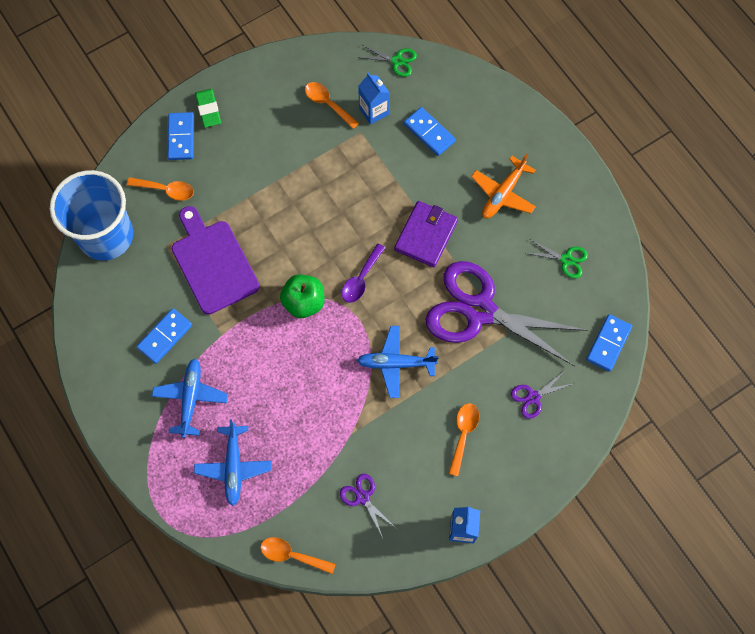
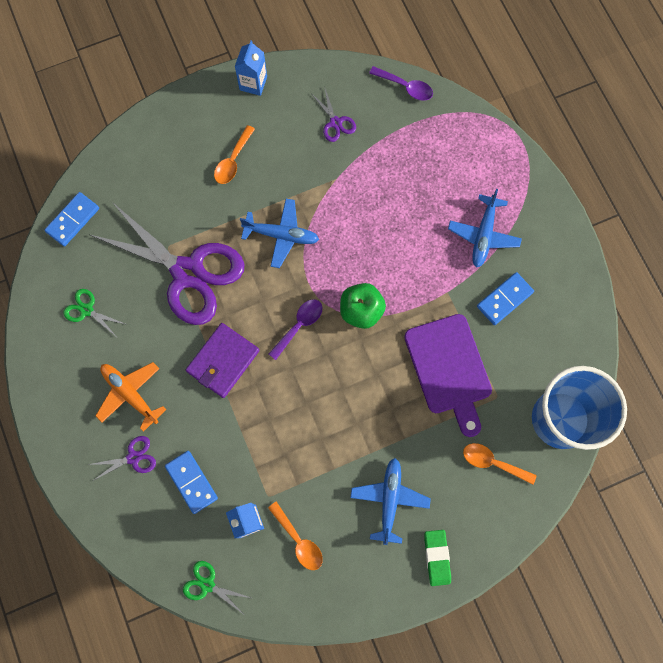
camera: 170 degrees left, 5 degrees up
blue domino [167,112,194,160] -> none
blue plane [194,420,272,506] -> blue plane moved to [350,458,431,545]
orange spoon [260,537,336,574] -> purple spoon [369,66,433,101]
orange plane [471,153,536,219] -> orange plane turned 90 degrees counterclockwise [95,362,166,432]
purple scissors [511,371,575,419] -> purple scissors moved to [87,436,156,481]

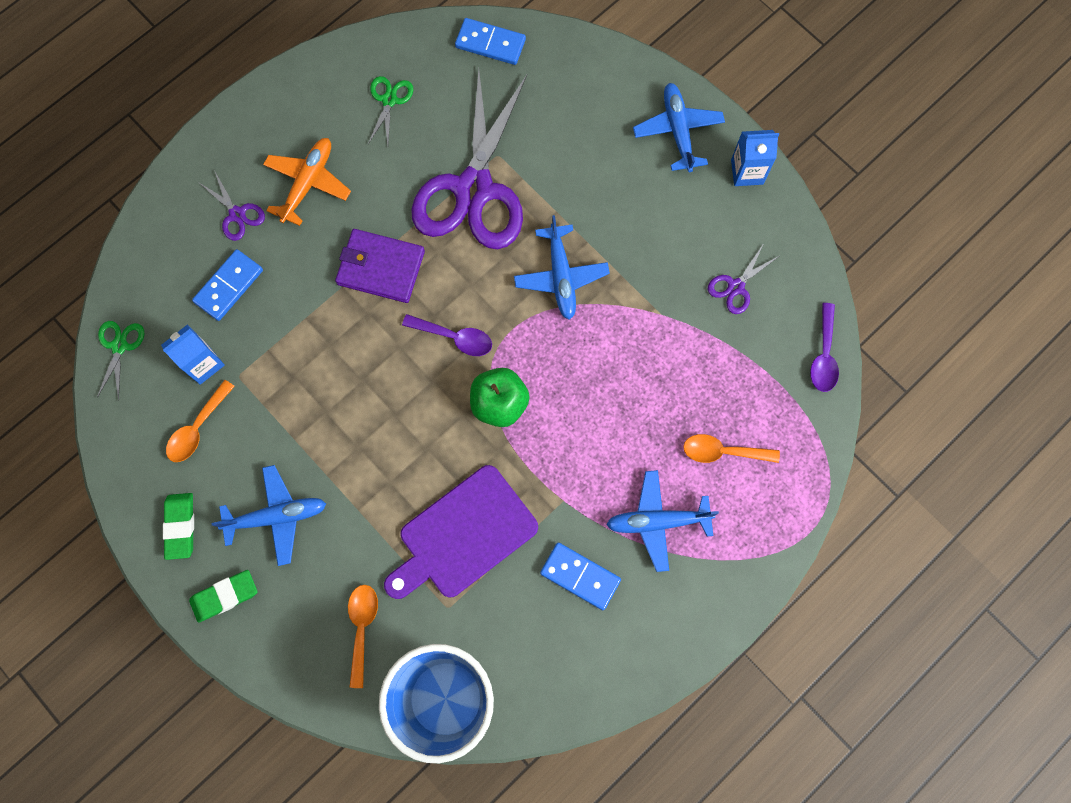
camera: 70 degrees right, 0 degrees up
orange spoon [214,125,255,184] -> orange spoon moved to [683,434,780,463]
none -> green eraser [163,493,194,560]
none -> blue plane [633,83,725,172]

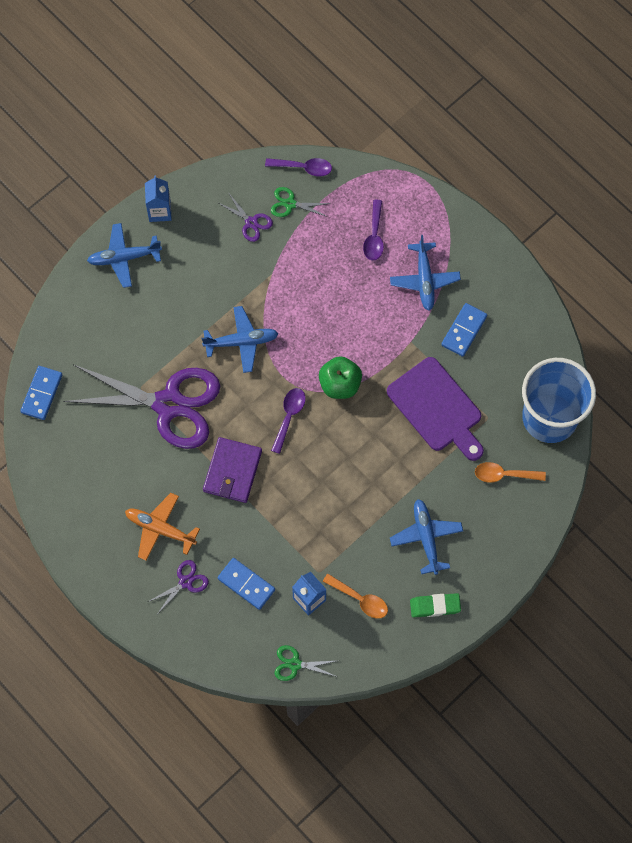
camera: 90 degrees left, 5 degrees down
green eraser [189,570,257,623] -> none
green scissors [368,76,413,145] -> green scissors moved to [271,187,331,217]
orange spoon [683,434,780,463] -> purple spoon [363,200,384,261]

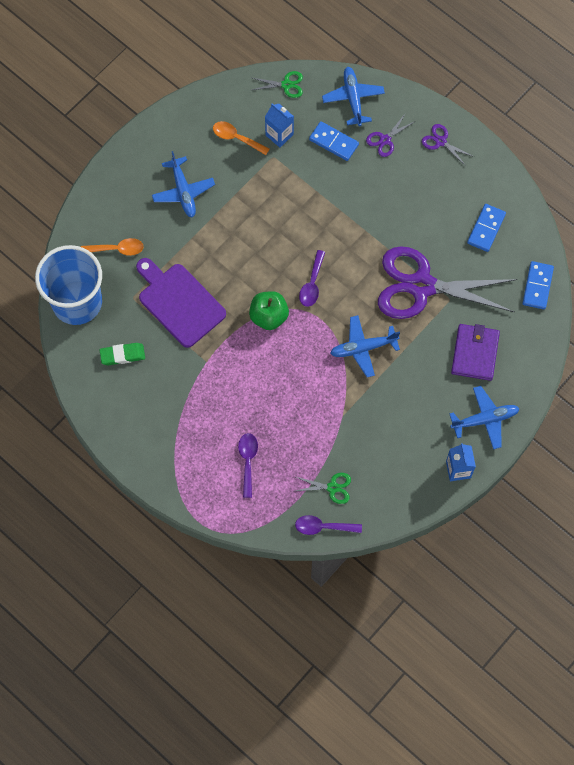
camera: 175 degrees right, 0 degrees up
orange plane [125,493,200,561] -> none
purple wallet [203,437,262,503] -> purple wallet moved to [451,324,500,381]
purple scissors [217,194,273,242] -> purple scissors moved to [422,124,474,166]
blue plane [390,235,461,311] -> blue plane moved to [322,67,385,126]
green eraser [410,593,461,617] -> green eraser moved to [100,343,145,365]
blue domino [441,303,487,357] -> blue domino moved to [467,204,506,252]

